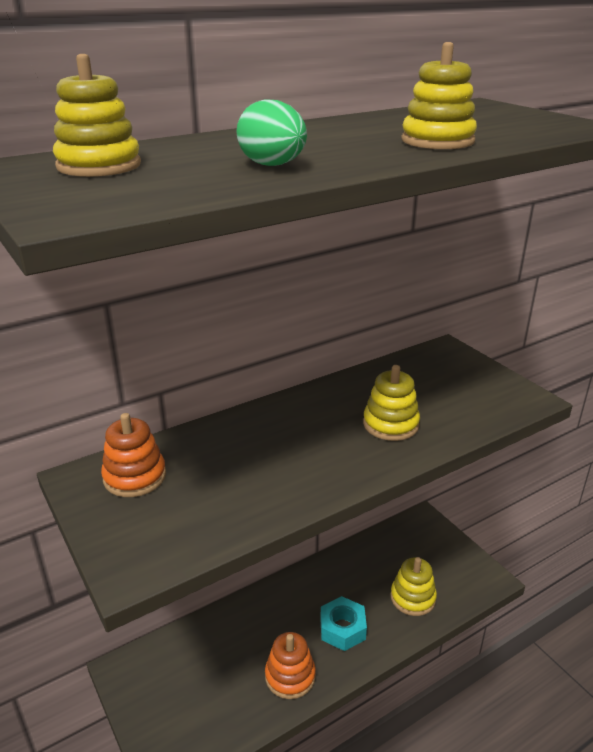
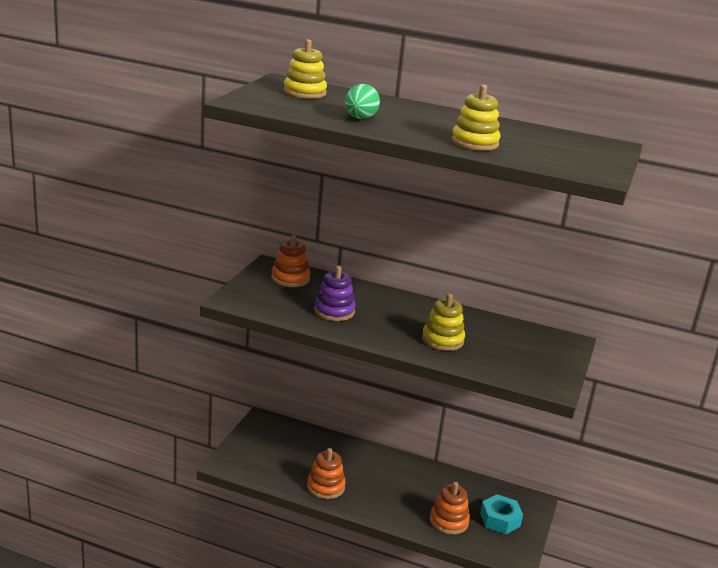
camera: 50 degrees right, 5 degrees down
turquoise nut [320,596,367,651] -> turquoise nut moved to [480,494,523,534]
yellow stacking toy [390,557,437,616] -> orange stacking toy [430,482,470,534]
none -> purple stacking toy [314,266,356,321]

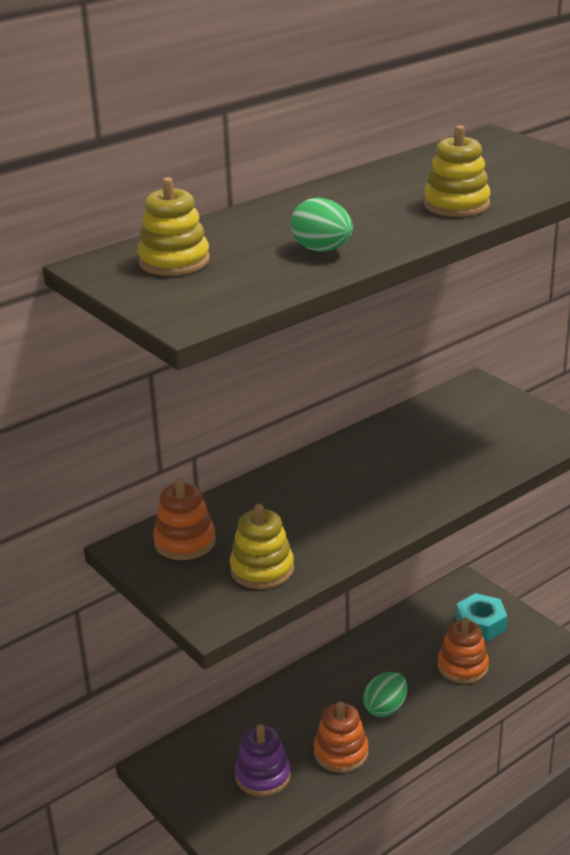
camera: 55 degrees left, 5 degrees up
purple stacking toy [314,266,356,321] -> purple stacking toy moved to [235,724,291,797]
yellow stacking toy [422,293,465,351] -> yellow stacking toy moved to [230,504,294,589]
none -> green egg [363,672,408,717]

